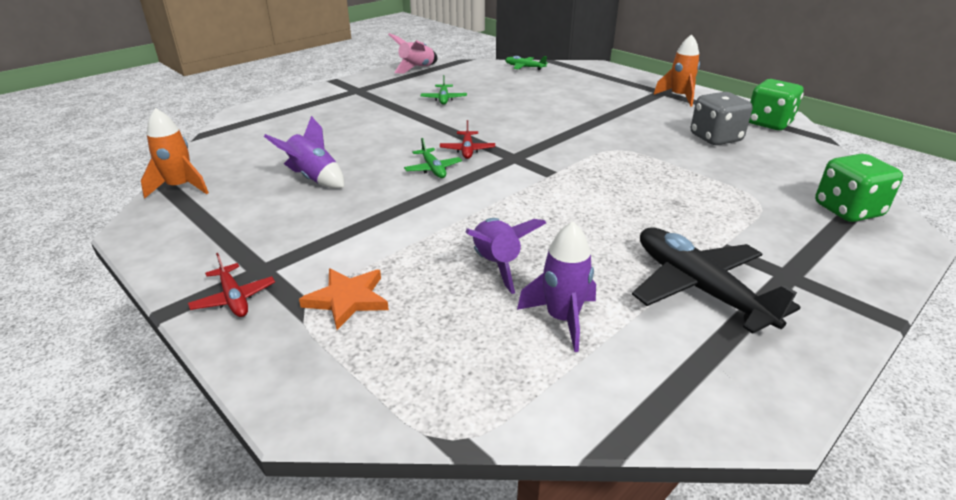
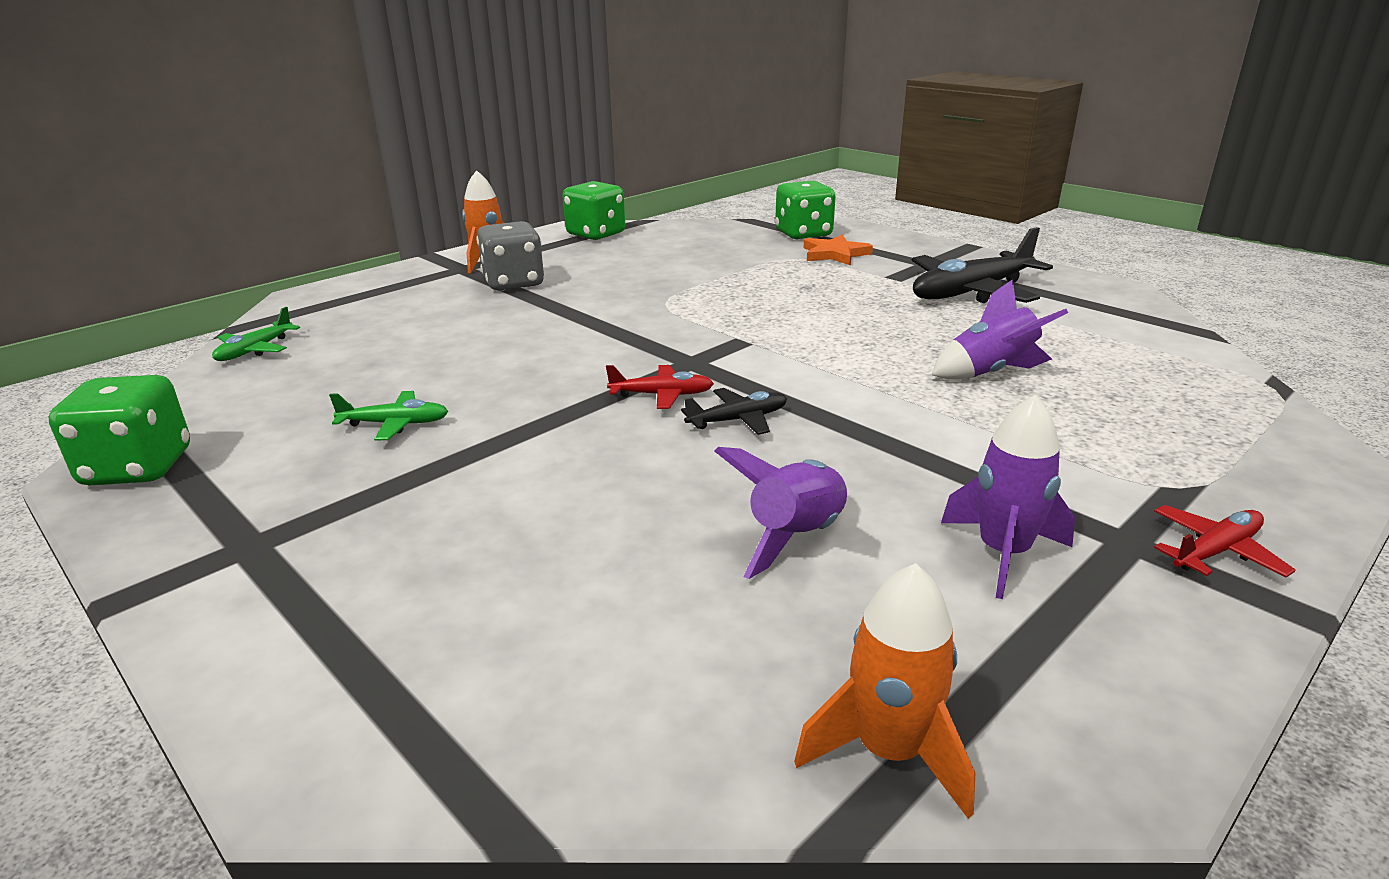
camera: 90 degrees left, 5 degrees down
orange star [299,268,389,330] -> orange star moved to [804,234,873,265]
pink rocket [388,33,438,74] -> green dice [48,375,190,485]
green plane [404,138,462,178] -> black plane [681,388,787,435]
purple rocket [517,222,596,352] -> purple rocket moved to [941,395,1075,599]
grey dice [691,92,753,145] -> grey dice moved to [476,221,544,291]

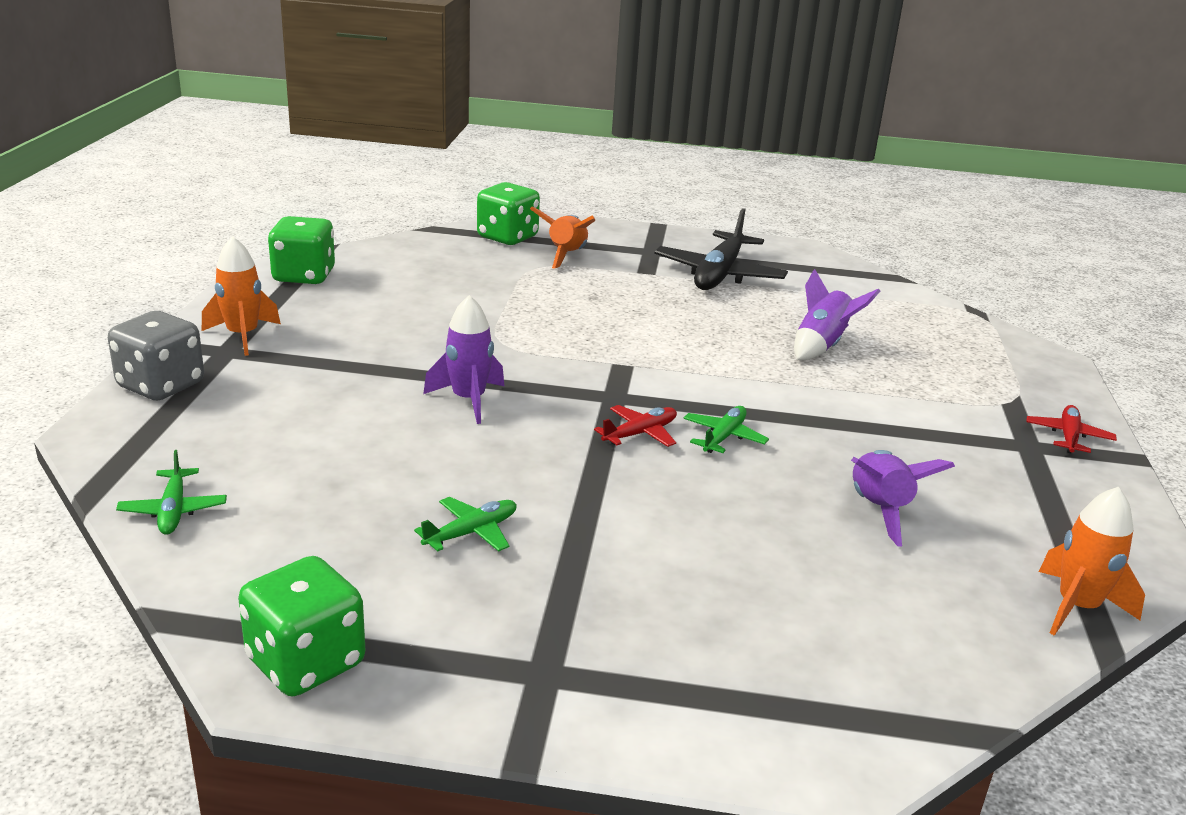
camera: 40 degrees left, 0 degrees up
grey dice [476,221,544,291] -> grey dice moved to [108,311,204,400]
black plane [681,388,787,435] -> green plane [683,406,769,453]
orange star [804,234,873,265] -> orange rocket [530,207,596,268]
purple rocket [941,395,1075,599] -> purple rocket moved to [423,295,504,424]

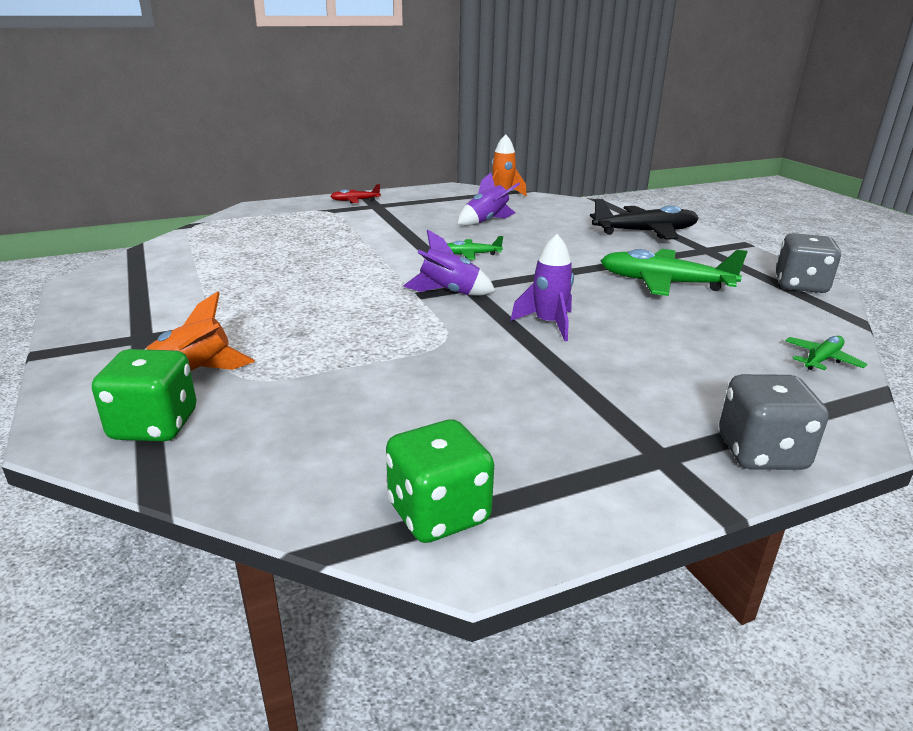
camera: 120 degrees left, 0 degrees up
orange rocket [202,236,281,356] -> none
green dice [238,556,365,696] -> grey dice [776,233,842,293]
green plane [414,497,517,552] -> green plane [601,249,748,296], size x2.01
red plane [594,405,677,447] -> none
black plane [654,208,788,290] -> black plane moved to [590,199,699,240]
purple rocket [794,269,880,360] -> purple rocket moved to [403,229,495,295]

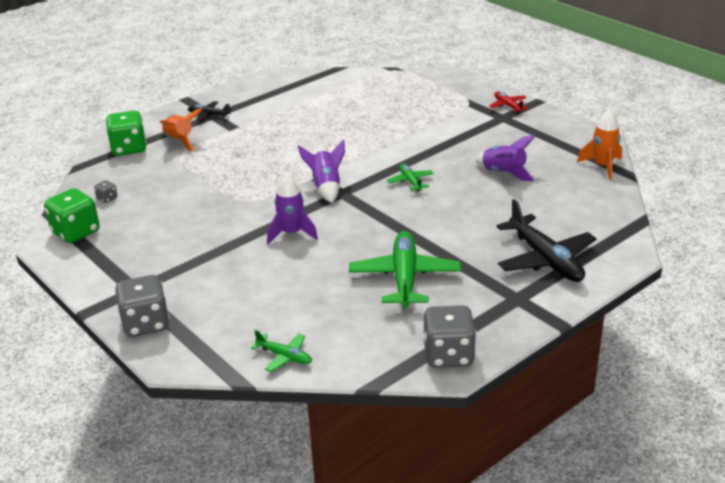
camera: 75 degrees right, 5 degrees up
none -> grey dice [94,180,118,203]
none -> black plane [188,101,232,121]

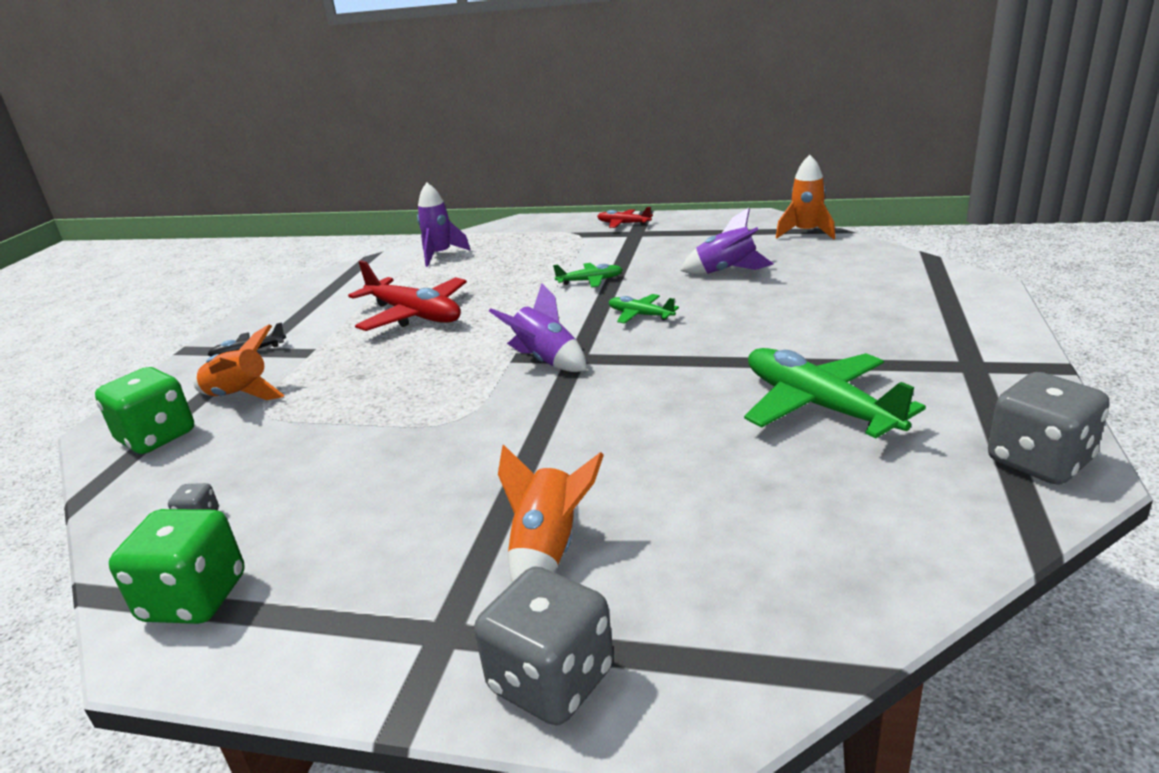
camera: 35 degrees left, 5 degrees down
green plane [251,330,312,372] -> green plane moved to [553,263,623,287]
purple rocket [267,174,318,244] -> purple rocket moved to [417,182,471,267]
black plane [496,199,596,282] -> none
none -> red plane [348,260,467,331]
none -> orange rocket [498,444,604,583]

